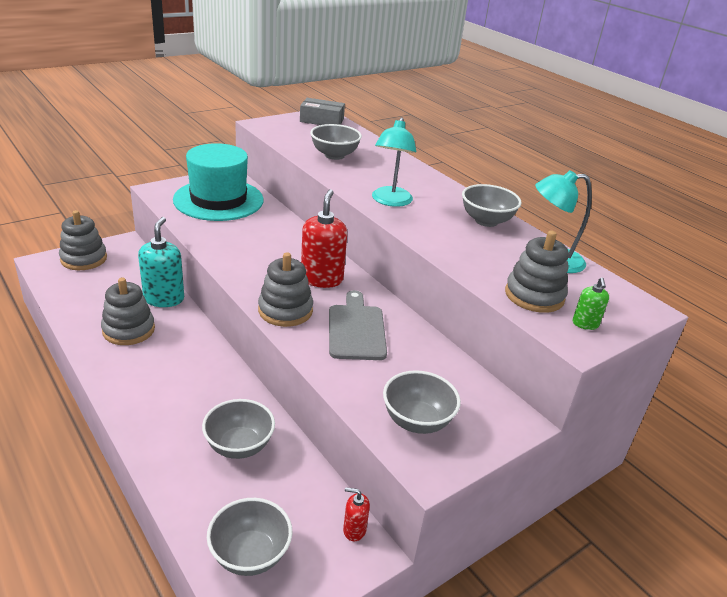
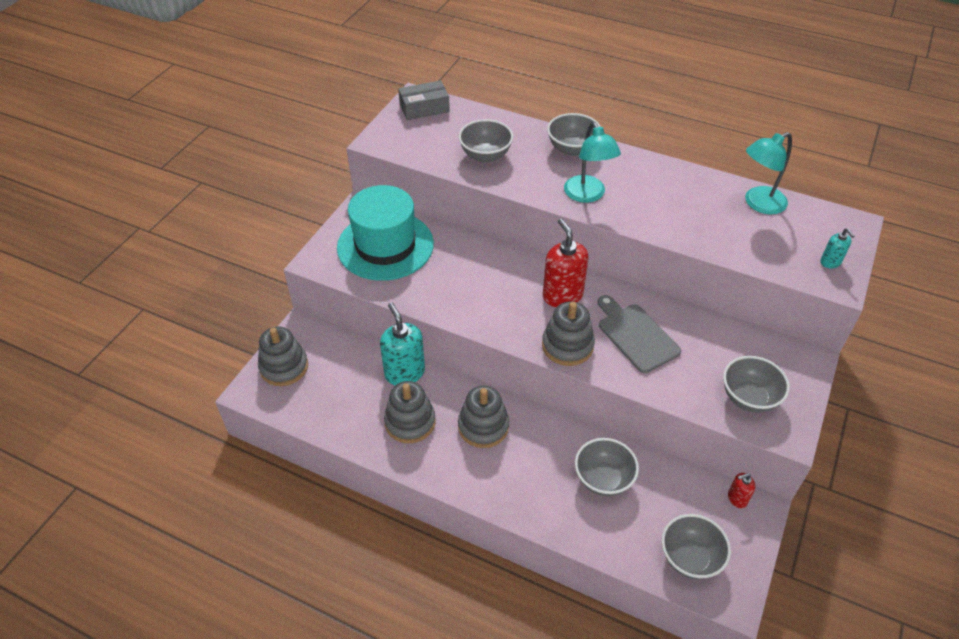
camera: 25 degrees left, 15 degrees up
grey bowl [462,184,522,227] -> grey bowl moved to [547,113,601,156]
grey stacking toy [505,231,569,313] -> grey stacking toy moved to [458,385,509,448]
green soap dispenser [573,277,609,330] -> turquoise soap dispenser [820,228,855,268]

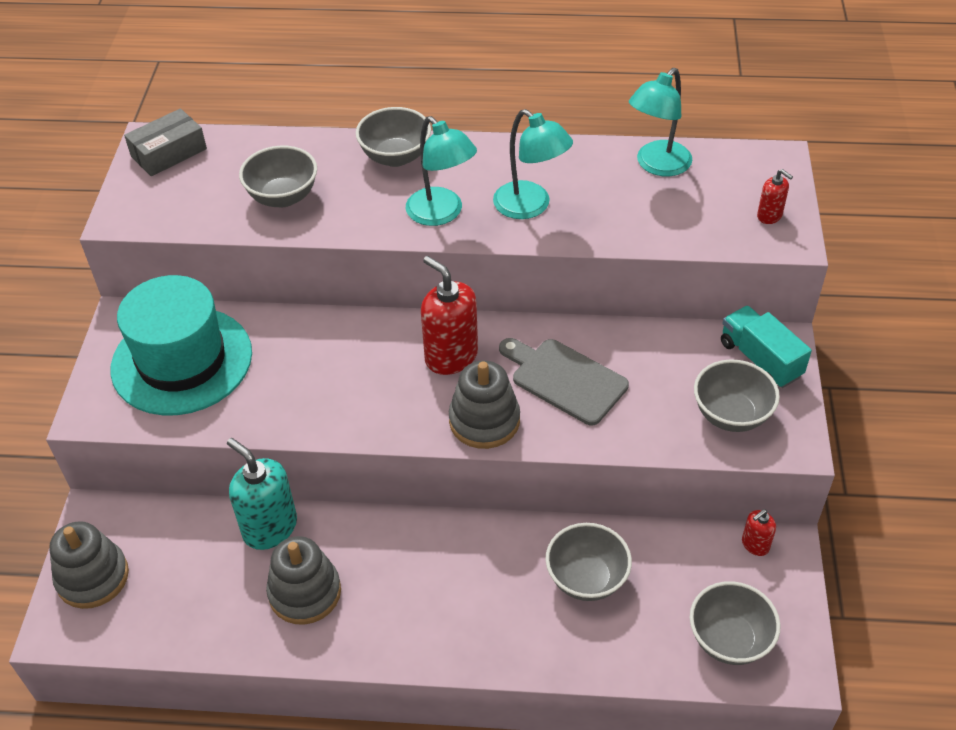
camera: 20 degrees left, 0 degrees up
grey stacking toy [458,385,509,448] -> none
turquoise soap dispenser [820,228,855,268] -> red soap dispenser [757,169,793,224]
none -> turquoise lamp [493,109,573,219]
none -> turquoise truck [721,306,812,388]

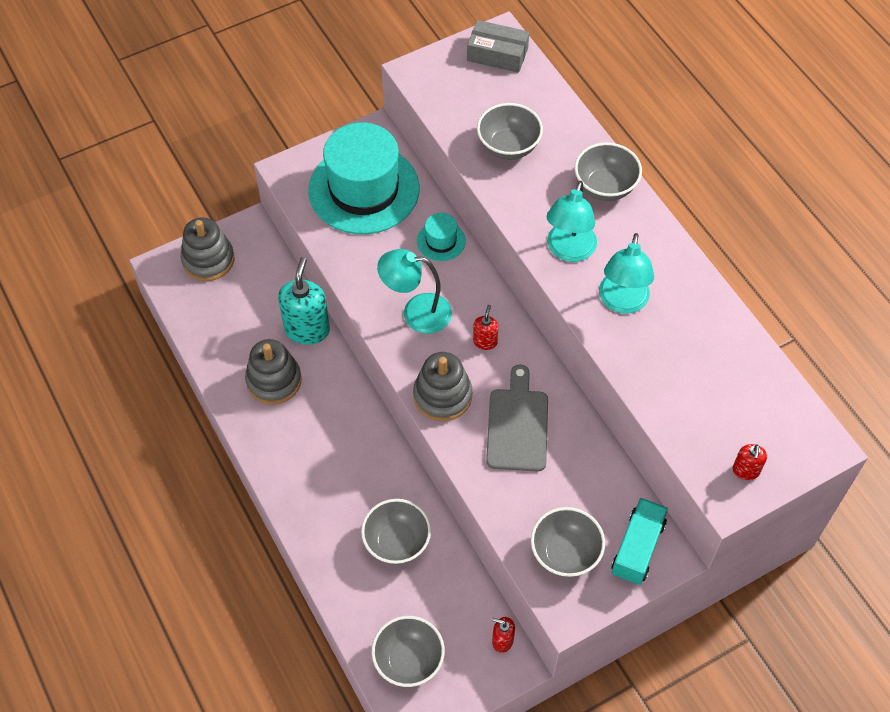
camera: 55 degrees right, 10 degrees up
red soap dispenser [421,256,478,375] -> red soap dispenser [473,305,499,350], size x0.50
turquoise lamp [629,68,692,176] -> turquoise lamp moved to [377,249,452,334]
none -> turquoise hat [417,213,466,261]

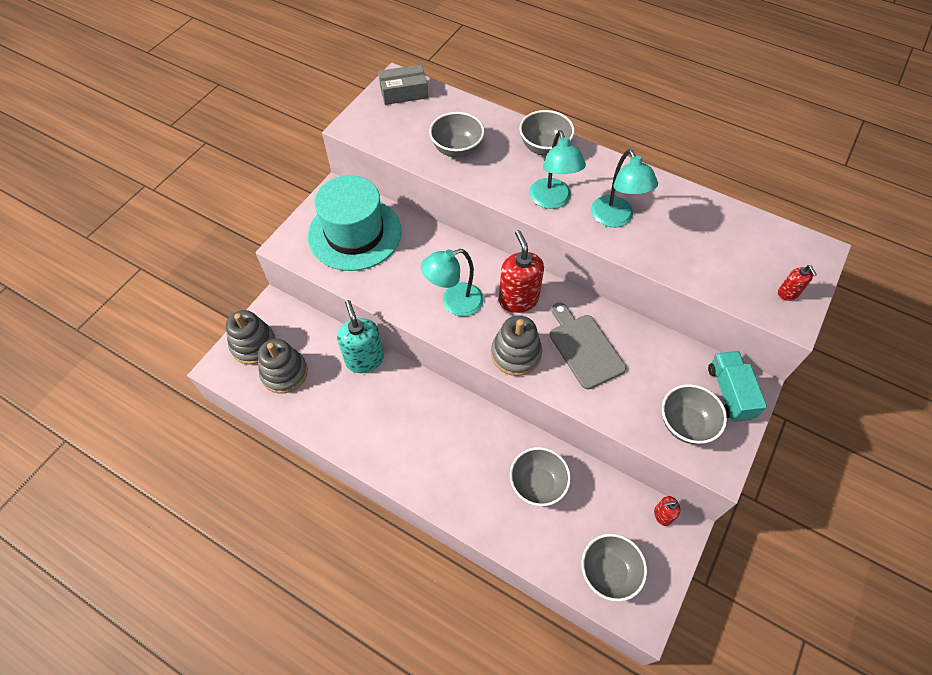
camera: 30 degrees left, 0 degrees up
grey stacking toy [245,339,302,404] -> grey stacking toy moved to [258,339,308,394]
turquoise hat [417,213,466,261] -> none
red soap dispenser [473,305,499,350] -> red soap dispenser [499,230,544,313], size x2.00

